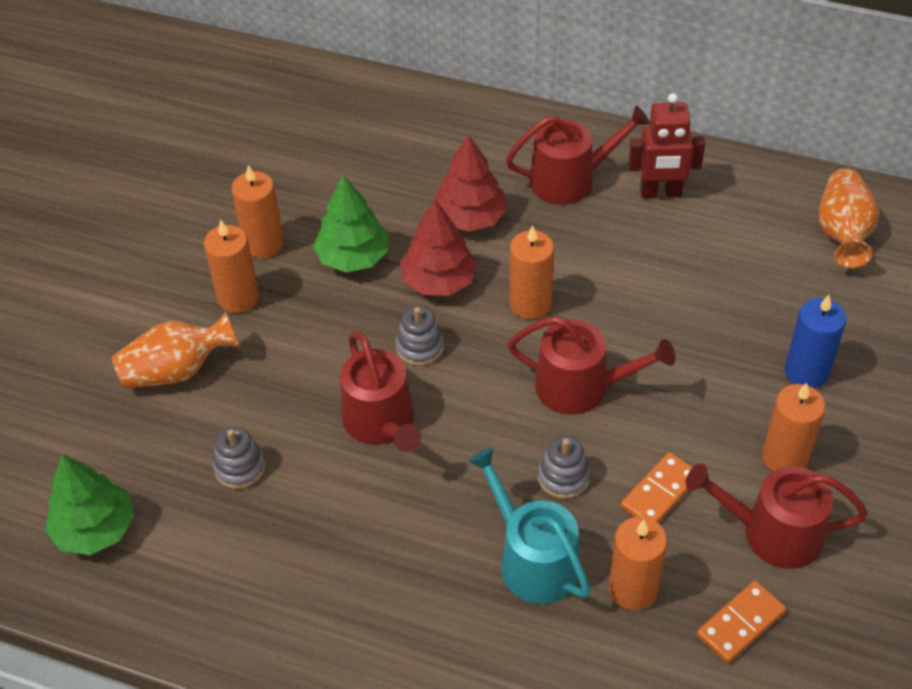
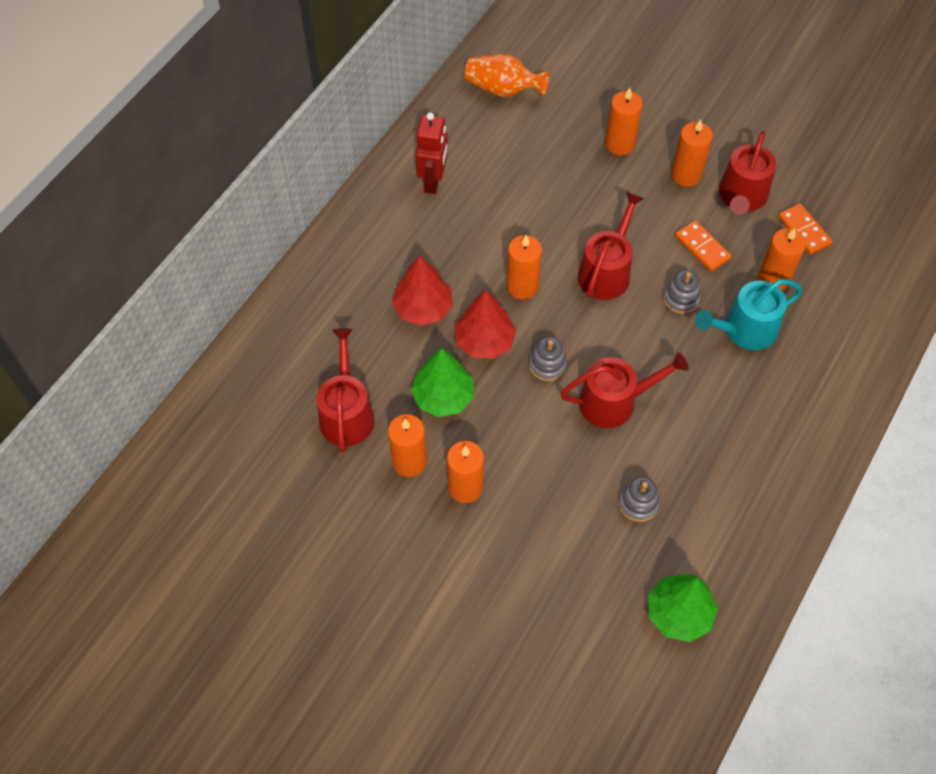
camera: 80 degrees left, 10 degrees up
orange vase [112,312,240,389] -> none
red watering can [506,105,650,205] -> red watering can moved to [317,328,375,452]
blue candle [785,295,846,389] -> orange candle [605,88,643,156]

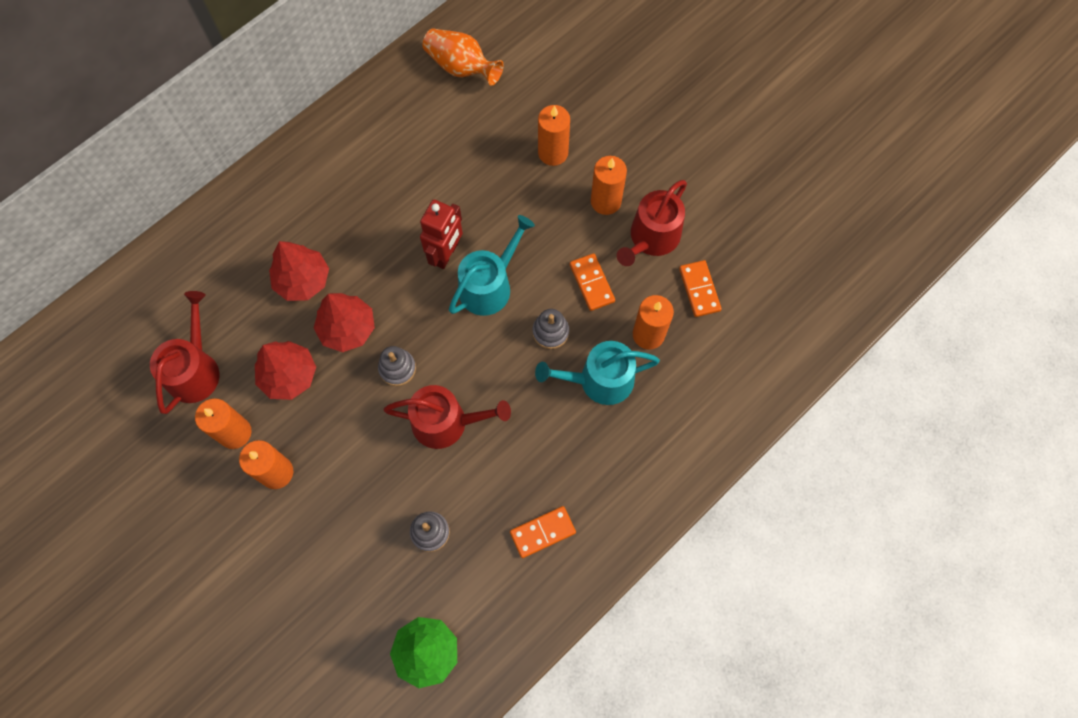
camera: 15 degrees right, 10 degrees up
green tree [411,348,474,417] -> red tree [255,341,316,400]
red robot [415,112,448,194] -> red robot moved to [420,200,463,269]
orange candle [506,235,542,299] -> none
red watering can [578,192,644,300] -> turquoise watering can [449,215,535,316]
none -> orange domino [510,506,576,558]

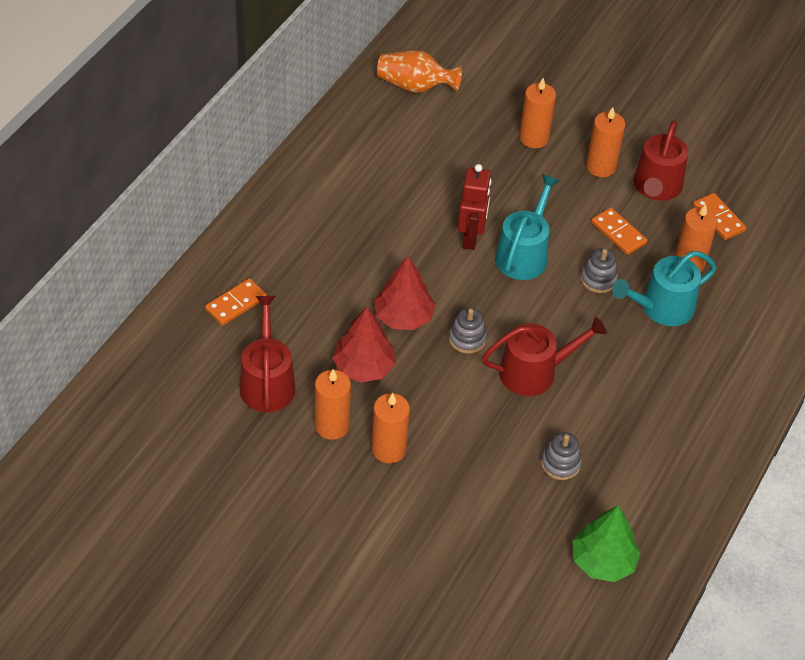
camera: 20 degrees left, 20 degrees down
red tree [269,241,329,301] -> none
orange domino [510,506,576,558] -> orange domino moved to [205,278,267,326]

